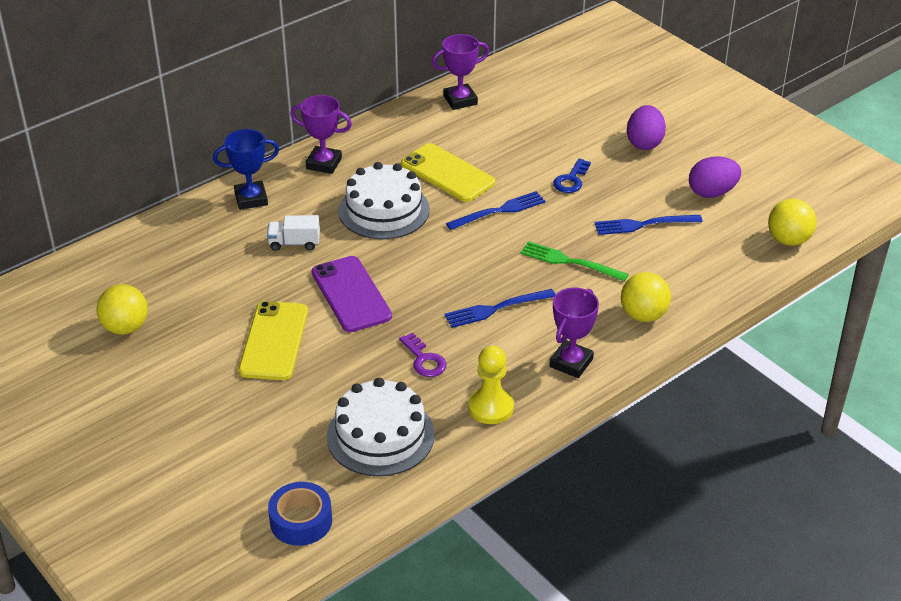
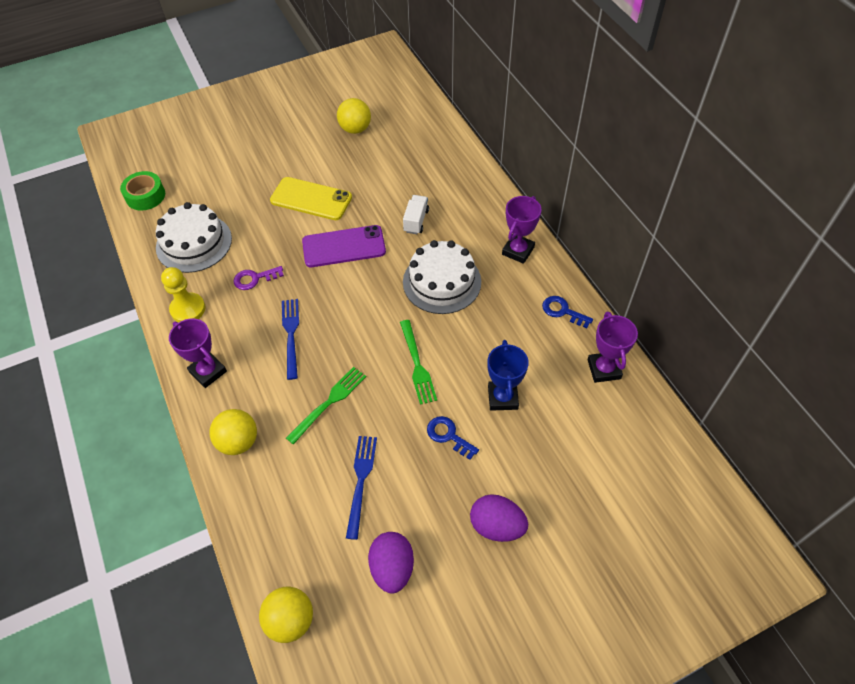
camera: 105 degrees right, 15 degrees up
blue trophy [213,129,279,210] -> blue trophy moved to [487,340,529,411]
blue tape [268,482,332,546] -> green tape [120,171,165,211]
yellow phone [401,143,495,202] -> none
blue fork [446,191,546,230] -> green fork [400,320,437,405]
none -> blue key [542,296,593,328]

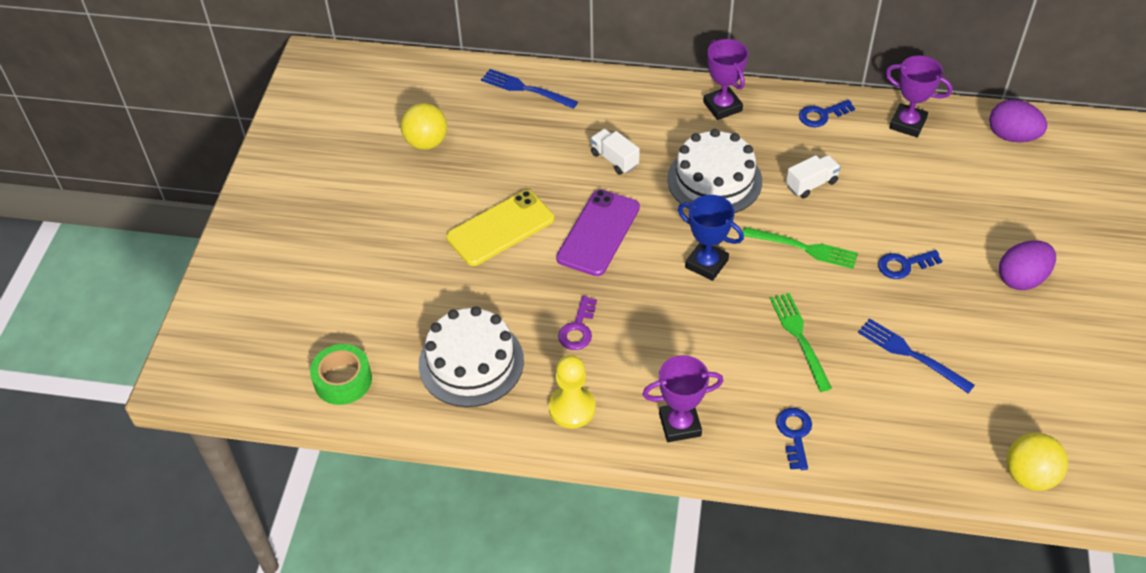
camera: 55 degrees left, 5 degrees down
yellow ball [209,409,257,455] -> blue key [776,408,812,470]
blue fork [282,299,299,380] -> blue fork moved to [481,69,578,109]
purple egg [368,532,414,594] -> purple egg moved to [989,99,1047,142]
blue trophy [487,340,529,411] -> blue trophy moved to [678,195,744,281]
none -> white truck [786,155,841,198]

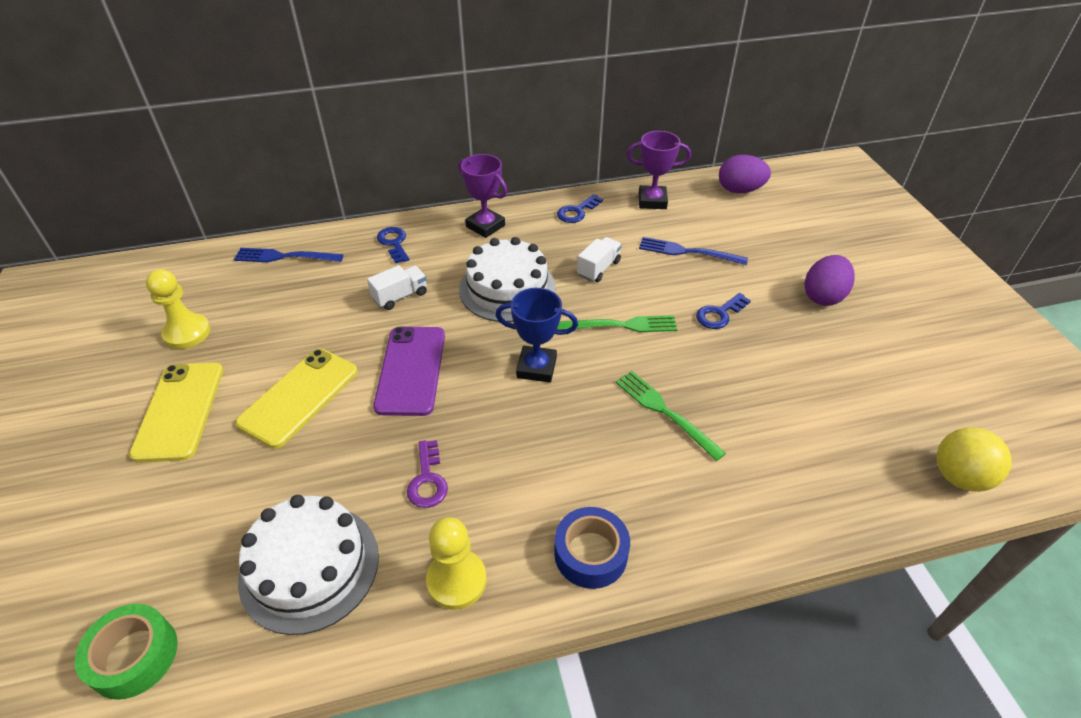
camera: 25 degrees left, 5 degrees down
yellow ball [401,103,447,150] -> yellow pawn [146,269,211,349]
white truck [590,129,640,175] -> white truck turned 120 degrees clockwise [367,265,427,310]
purple trophy [643,355,723,442] -> blue tape [554,507,630,589]
blue key [776,408,812,470] -> blue key moved to [377,227,410,263]
blue fork [858,319,975,393] -> blue fork moved to [639,237,748,265]
none -> yellow phone [129,362,223,462]

